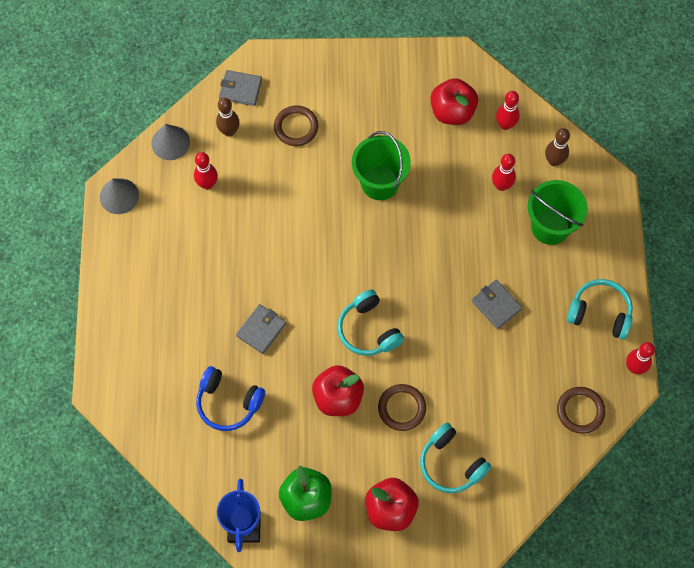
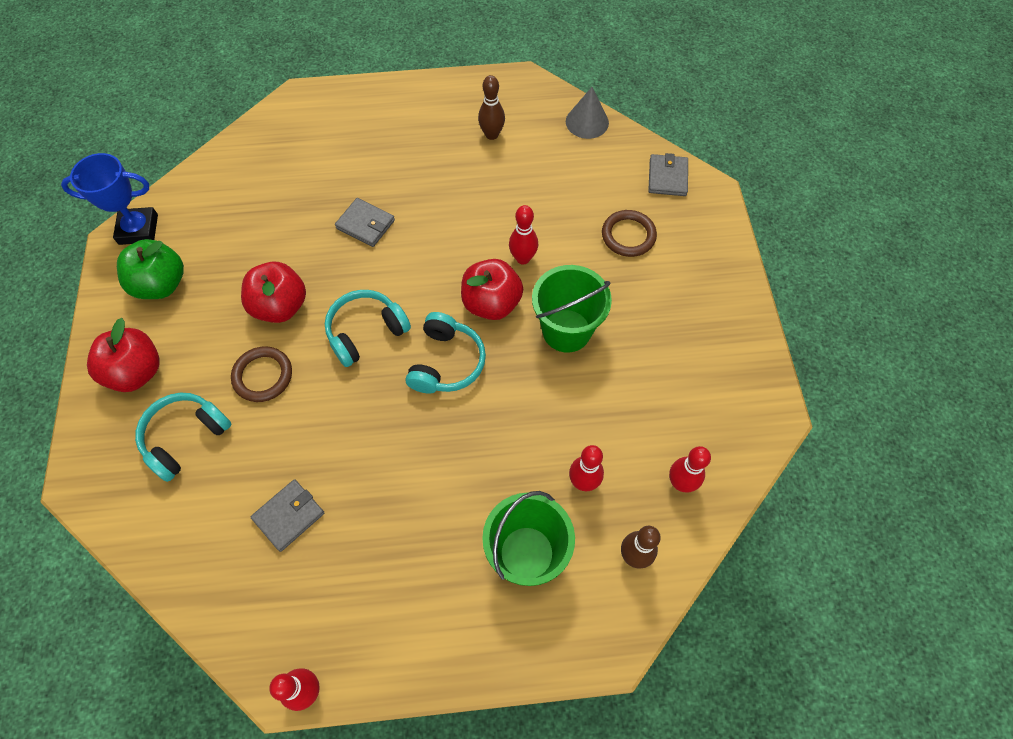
camera: 85 degrees right, 5 degrees down
grey cone [100,178,139,214] -> none
red bowling pin [194,152,218,190] -> red bowling pin moved to [509,205,538,264]
blue headphones [196,366,265,431] -> none
brown bowling pin [216,98,240,137] -> brown bowling pin moved to [478,75,505,140]
red apple [431,78,478,125] -> red apple moved to [461,259,523,320]
grey wallet [471,280,523,329] -> grey wallet moved to [251,479,325,552]
brown ring [557,387,605,434] -> none
turquoise headphones [567,279,633,340] -> turquoise headphones moved to [406,312,486,394]

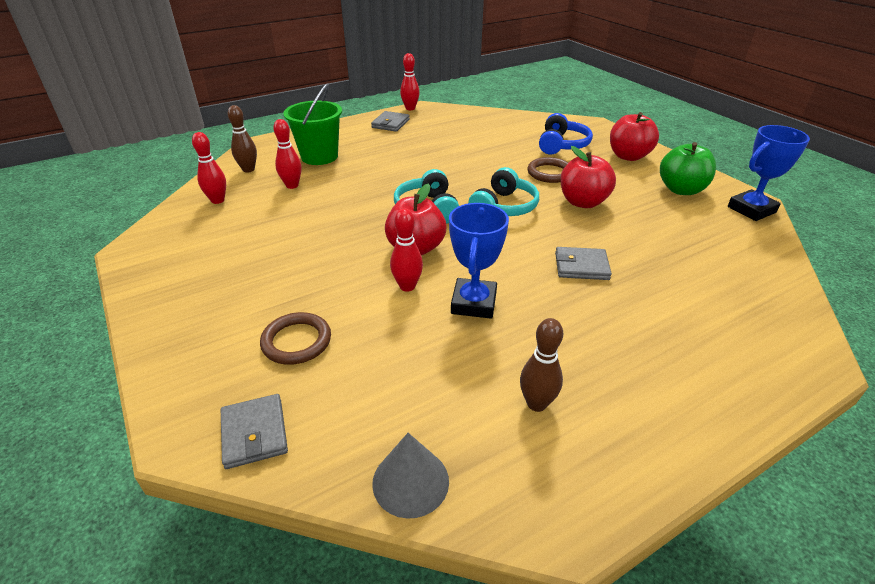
camera: 155 degrees right, 25 degrees down
turquoise headphones [135,393,232,482] -> blue headphones [539,113,593,154]
grey wallet [251,479,325,552] -> grey wallet moved to [371,111,410,132]
green bucket [532,265,612,352] -> none
none -> blue trophy [449,203,509,319]

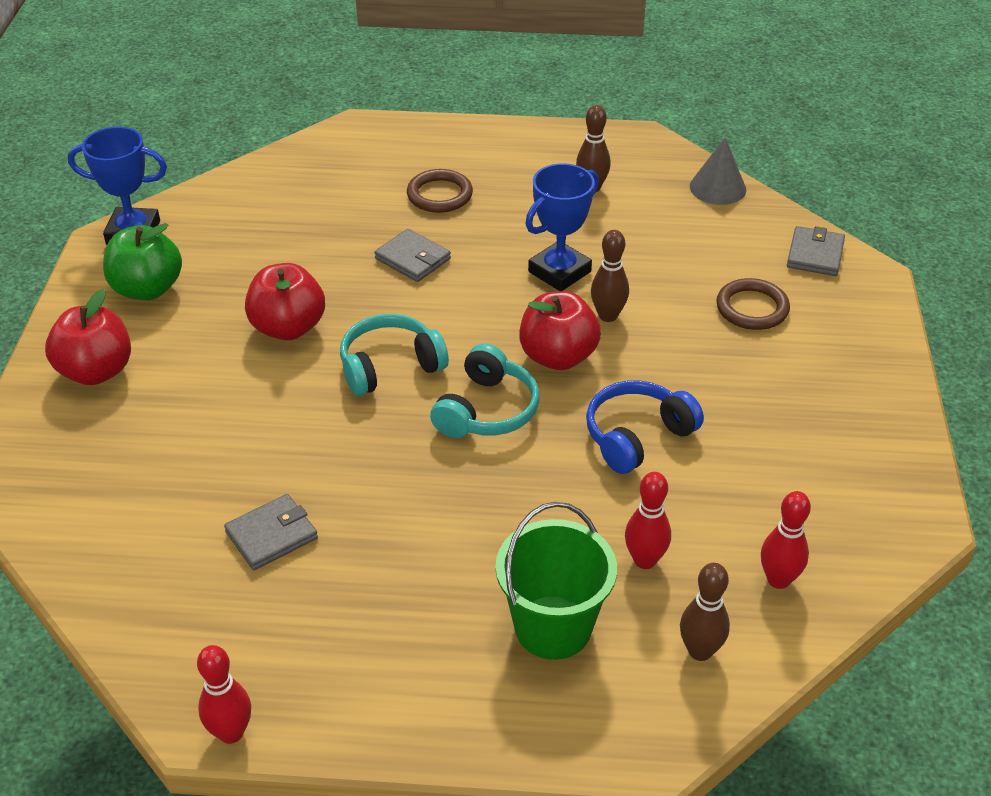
camera: 145 degrees left, 5 degrees up
grey wallet [371,111,410,132] -> grey wallet moved to [224,494,318,570]
red bowling pin [390,209,423,292] -> brown bowling pin [591,230,629,322]
brown ring [527,157,568,183] -> brown ring moved to [407,169,473,213]
blue headphones [539,113,593,154] -> blue headphones moved to [586,380,704,474]

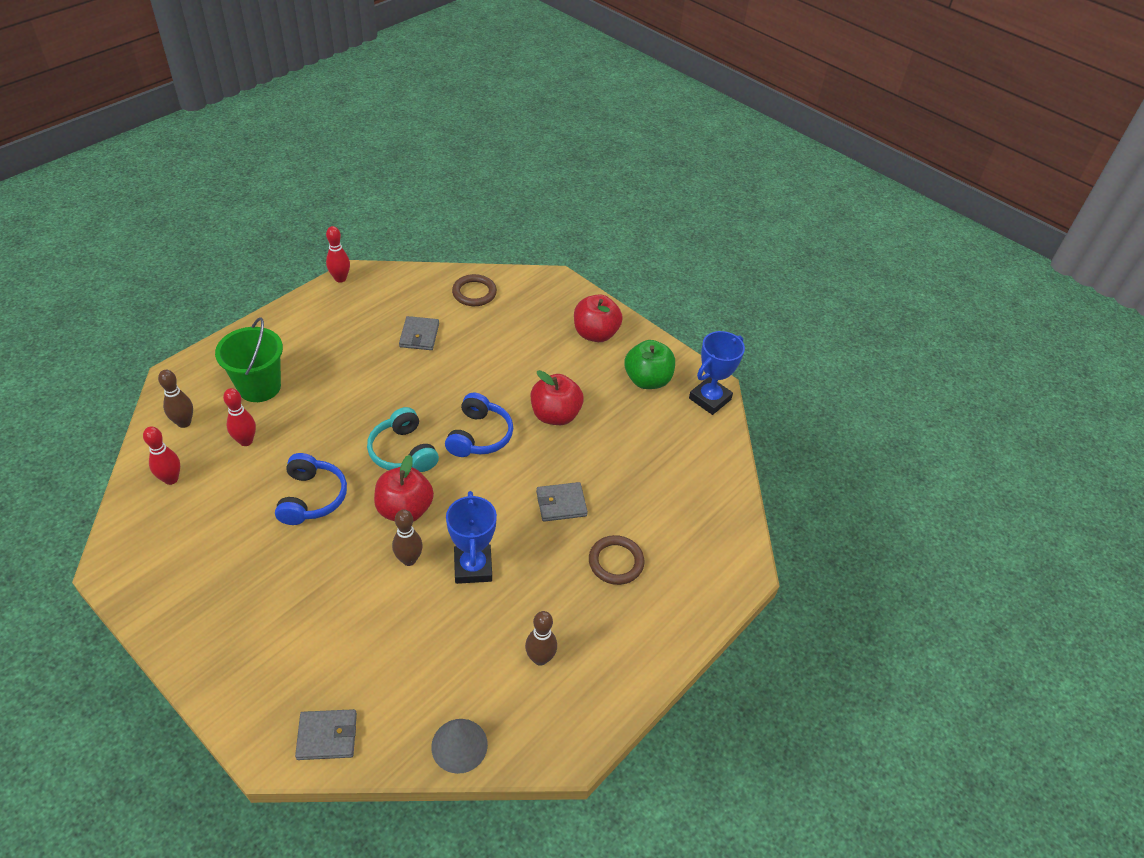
camera: 125 degrees right, 5 degrees up
turquoise headphones [340,314,449,396] -> blue headphones [445,393,513,457]
brown ring [716,278,790,330] -> brown ring moved to [452,274,497,306]
grey wallet [787,226,845,276] -> grey wallet turned 60 degrees counterclockwise [295,709,357,760]

